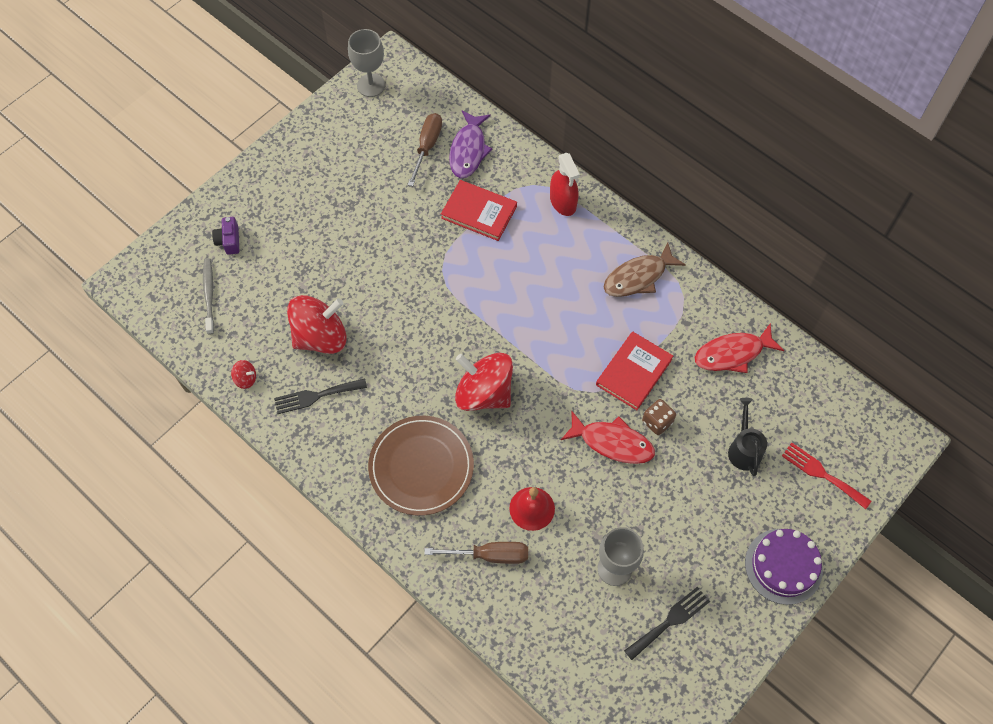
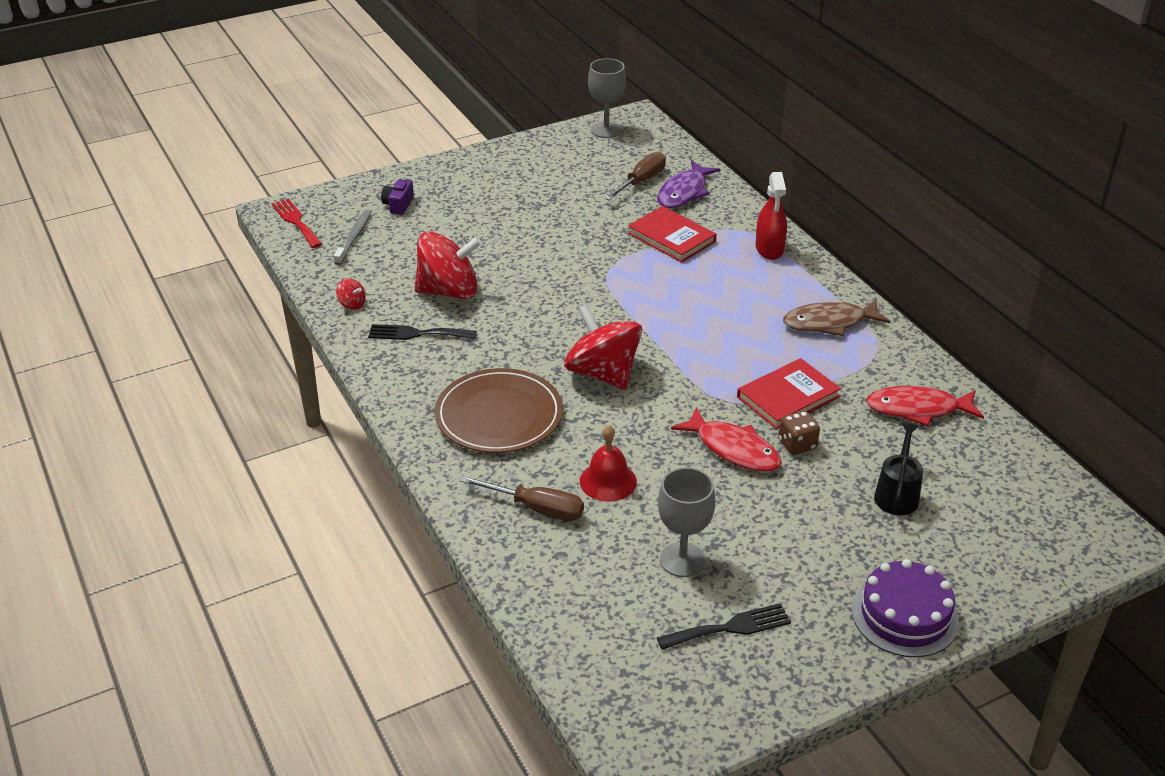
camera: 20 degrees right, 25 degrees down
red fork [782,443,871,509] -> red fork moved to [272,198,322,248]

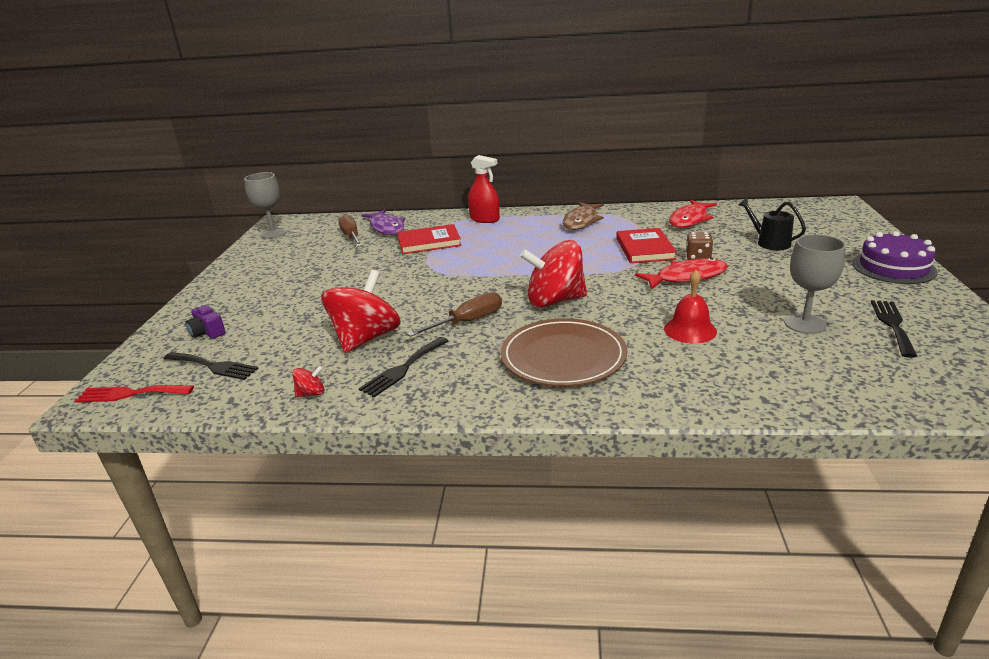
camera: 55 degrees left, 10 degrees down
grey toothbrush [334,210,372,265] -> black fork [163,352,259,380]
brown screwdriver [460,475,584,521] -> brown screwdriver moved to [407,292,502,337]

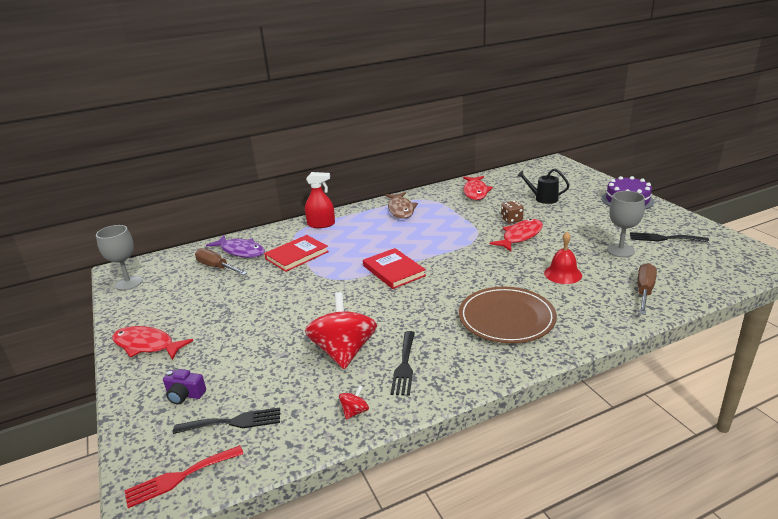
camera: 30 degrees left, 0 degrees up
brown screwdriver [407,292,502,337] -> brown screwdriver moved to [637,263,657,315]
red spinning top [520,240,587,308] -> none
red book [616,228,677,263] -> red book moved to [363,248,426,289]
black fork [871,300,917,358] -> black fork turned 60 degrees counterclockwise [630,232,709,242]
none -> red fish [112,326,193,360]

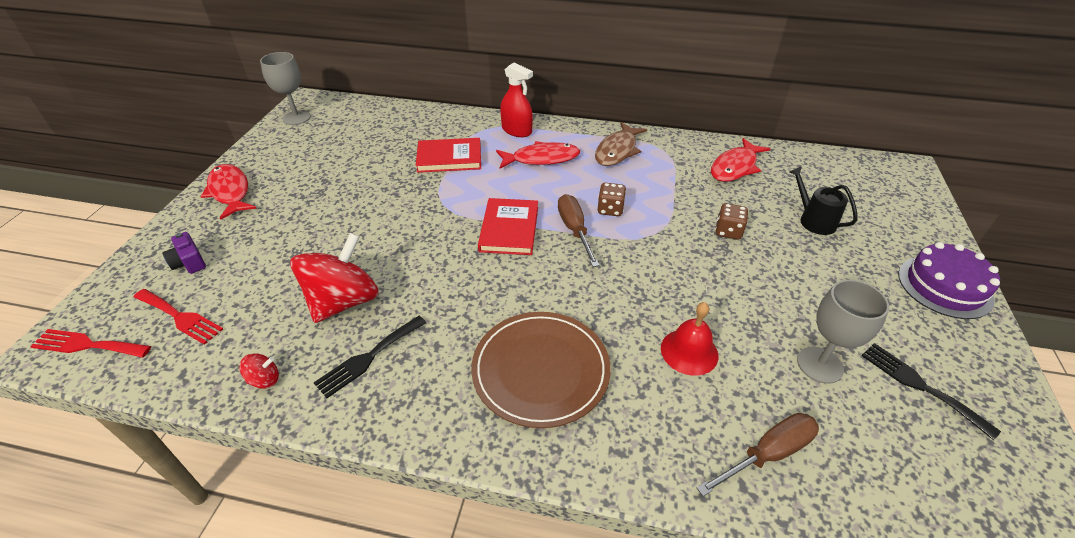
camera: 35 degrees right, 15 degrees up
black fork [173,408,280,434] -> red fork [134,289,223,345]
brown screwdriver [195,248,247,275] -> brown screwdriver moved to [558,194,599,267]
purple fish [206,235,265,258] -> none
red fish [490,219,543,251] -> red fish moved to [496,141,580,169]
none -> brown dice [597,183,626,216]

